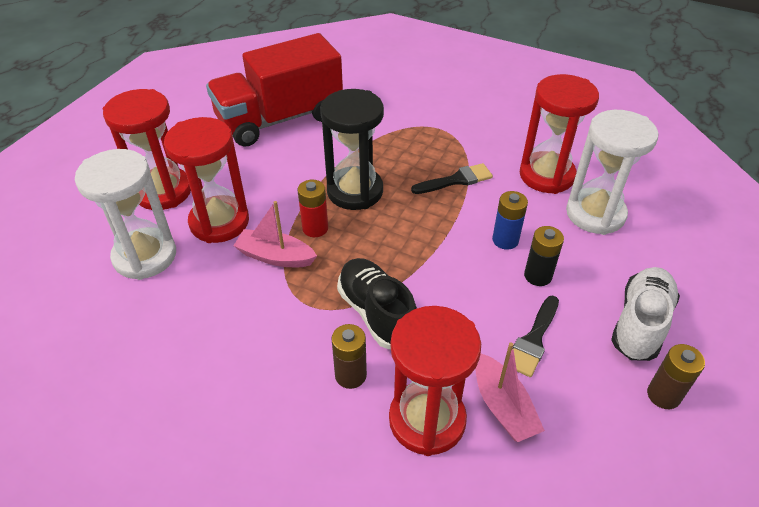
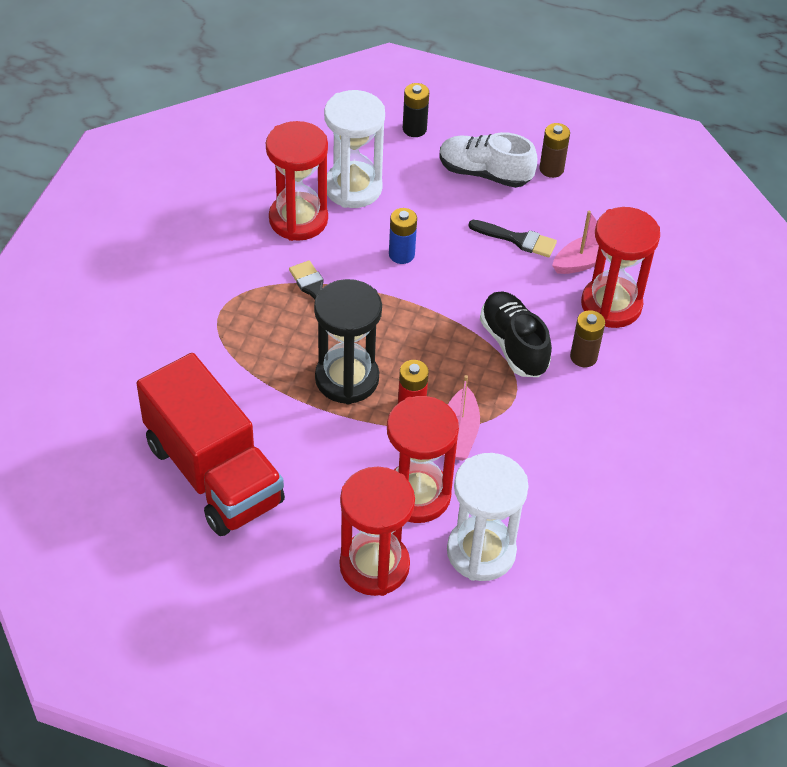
camera: 100 degrees left, 5 degrees up
black shoe [337,258,417,349] -> black shoe turned 105 degrees clockwise [480,291,552,377]
black battery [524,226,564,286] -> black battery moved to [403,83,429,137]

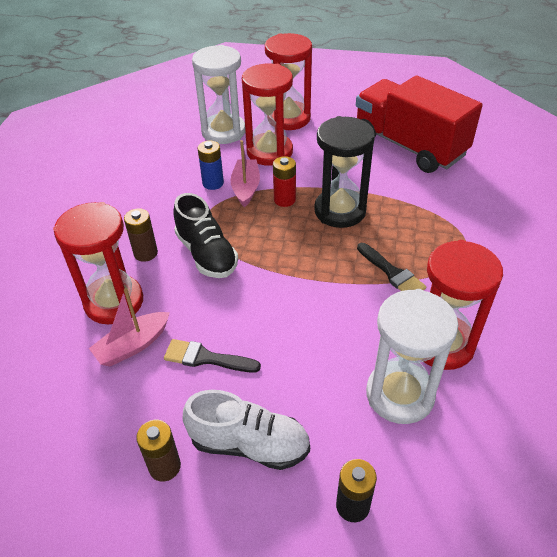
camera: 175 degrees right, 5 degrees down
blue battery [389,208,417,264] -> blue battery moved to [197,141,224,190]

